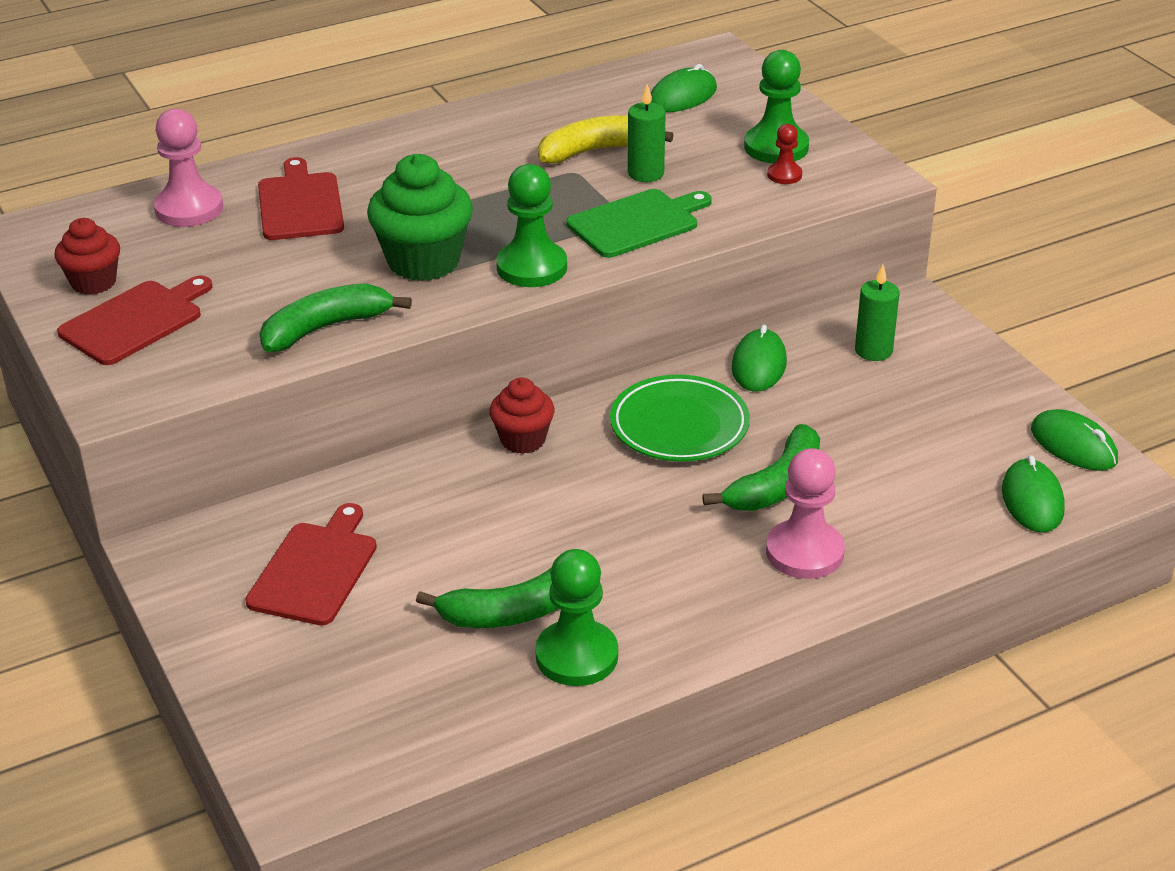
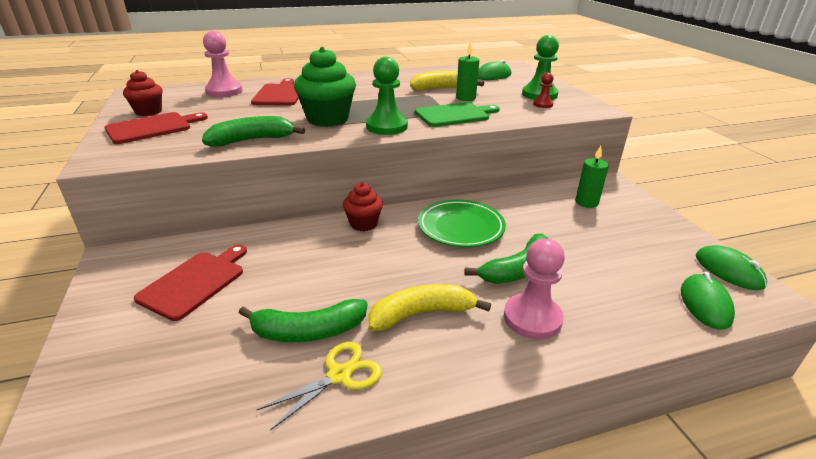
camera: 10 degrees right, 5 degrees down
green pawn [535,549,618,686] -> yellow scissors [257,342,382,431]
green mouse [732,325,787,391] -> none
none -> yellow banana [368,284,491,331]

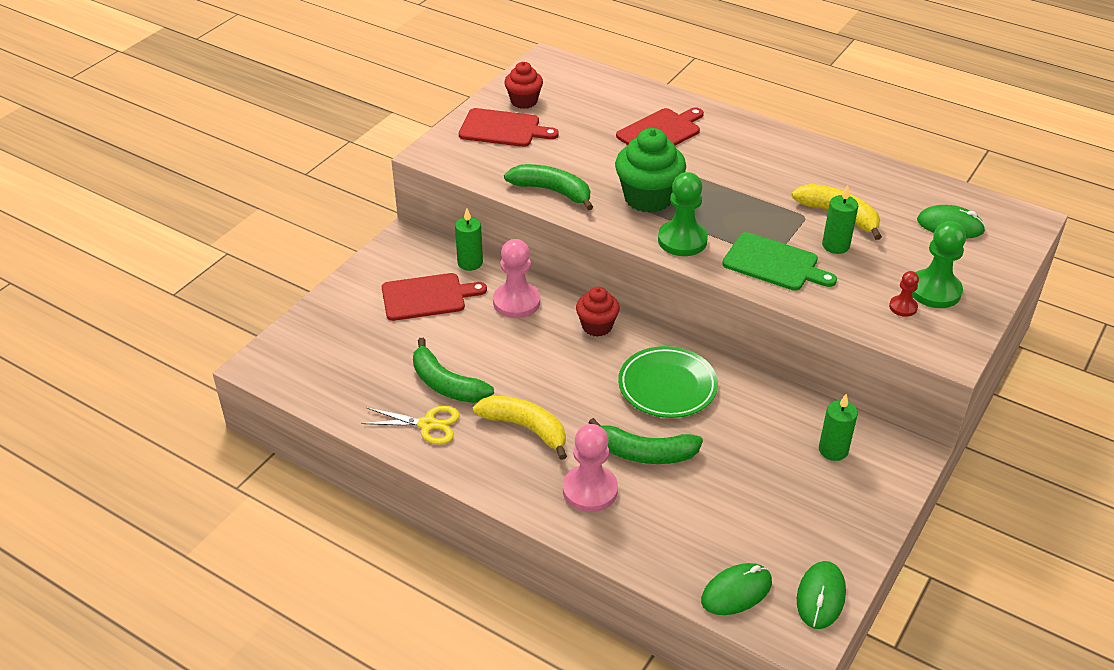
camera: 50 degrees right, 10 degrees up
pink pawn [203,31,243,97] -> pink pawn moved to [493,239,540,318]
none -> green candle [455,208,483,271]

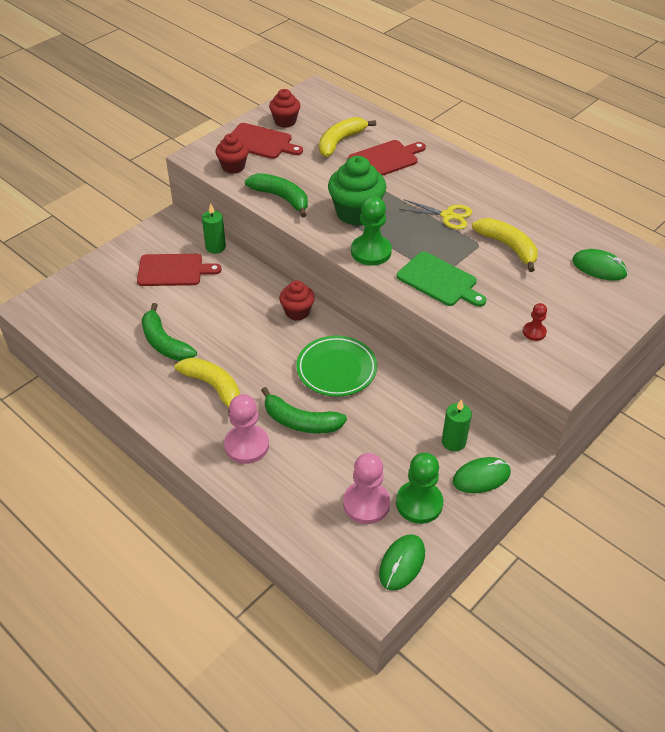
camera: 10 degrees right, 5 degrees up
yellow scissors [361,406,460,445] -> yellow scissors moved to [399,199,472,230]
pink pawn [493,239,540,318] -> pink pawn moved to [343,453,390,524]
green mouse [701,563,772,615] -> green mouse moved to [453,457,511,493]
green candle [822,185,858,254] -> none
green pawn [912,221,966,308] -> green pawn moved to [396,453,443,524]
none -> red cupcake [215,133,249,174]
none -> yellow banana [319,117,376,157]

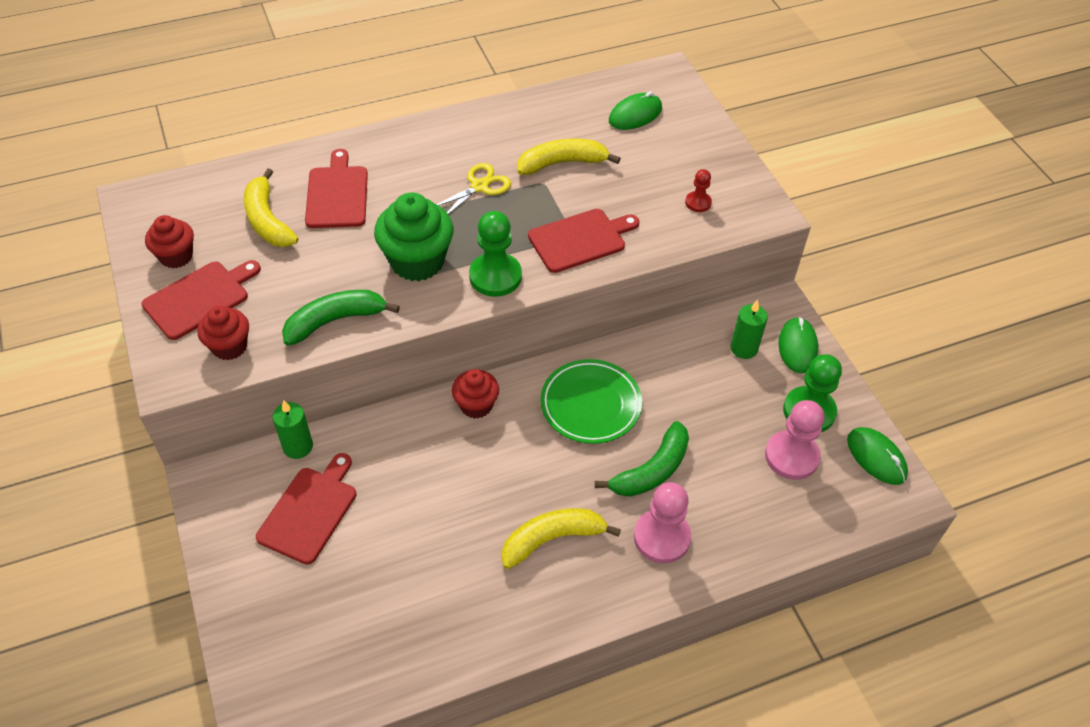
camera: 65 degrees left, 5 degrees up
green banana [142,303,197,361] -> none
green cutting board [397,252,486,307] -> red cutting board [528,209,639,273]

